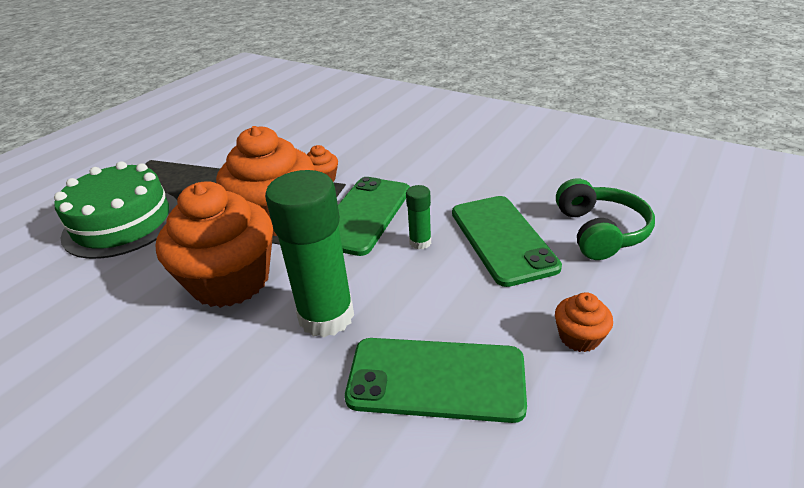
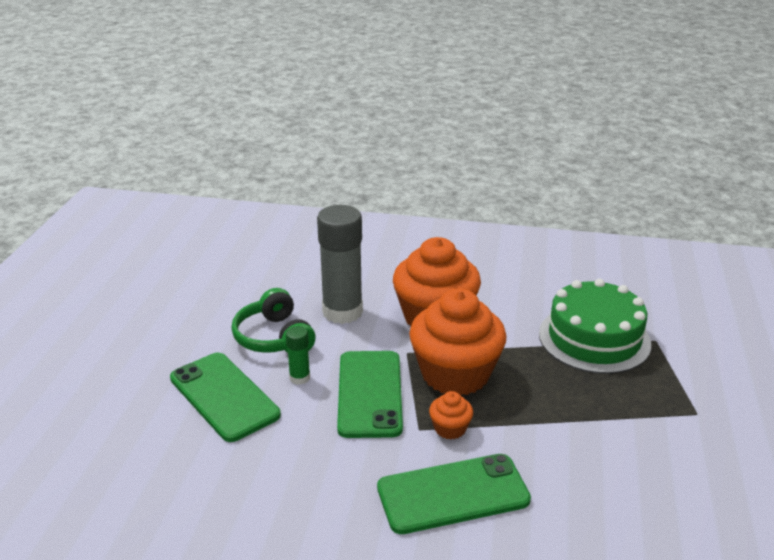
camera: 155 degrees right, 5 degrees down
green glue stick [265,170,354,338] -> grey glue stick [317,205,363,324]
green phone [345,338,527,423] -> green phone moved to [377,454,531,534]
orange cupcake [555,292,613,352] -> none
green headphones [556,178,655,260] -> green headphones moved to [232,288,316,353]

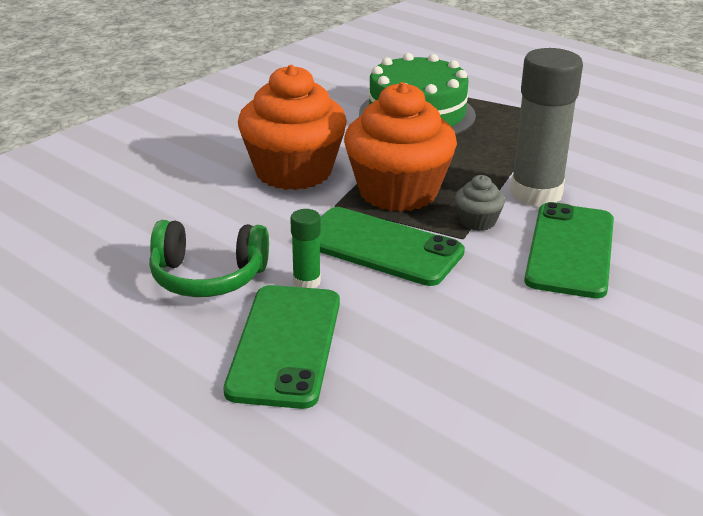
camera: 60 degrees left, 0 degrees up
green phone [170,353,281,442] -> green phone turned 75 degrees counterclockwise [224,285,340,409]
grey glue stick [317,205,363,324] -> grey glue stick moved to [510,48,583,206]
orange cupcake [429,391,473,440] -> grey cupcake [455,175,505,231]

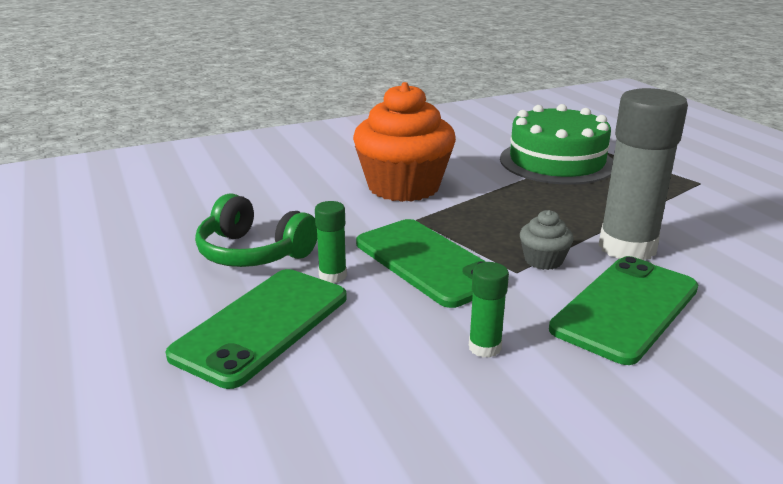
camera: 25 degrees right, 5 degrees down
orange cupcake [344,82,457,212] -> none
none -> green glue stick [469,262,509,358]

